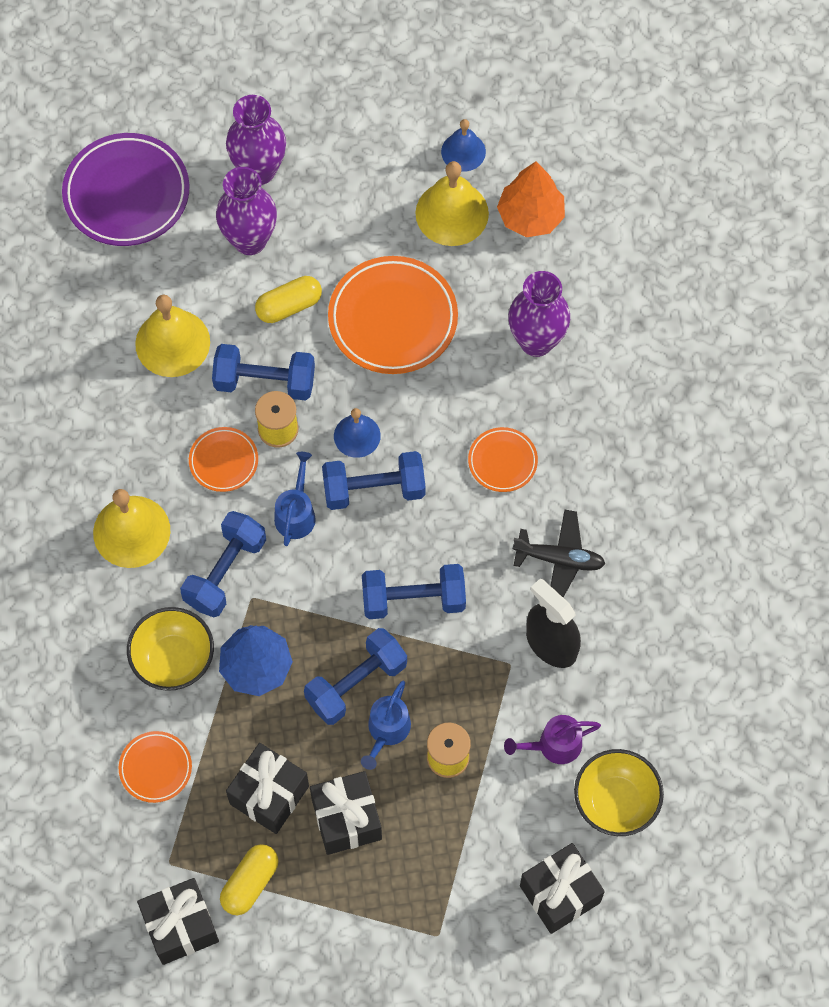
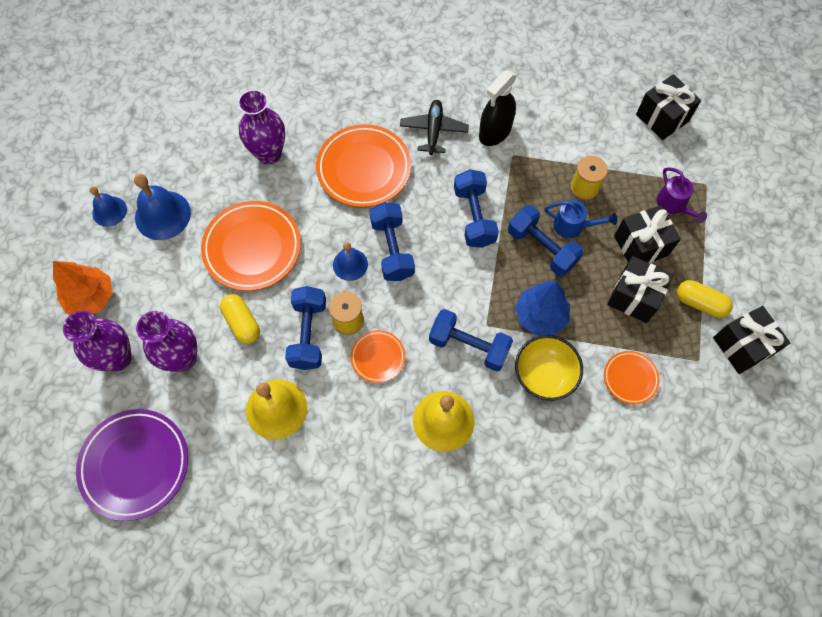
camera: 95 degrees left, 0 degrees up
blue watering can [274,452,316,546] -> none
yellow bell [416,161,489,246] -> blue bell [134,174,191,240]
orange plate [468,427,538,492] -> orange plate [316,124,411,207], size x1.91
orange tree [497,161,565,237] -> orange tree moved to [53,261,113,315]
purple watering can [504,715,601,764] -> purple watering can moved to [657,167,707,223]
yellow bowl [574,749,664,836] -> none

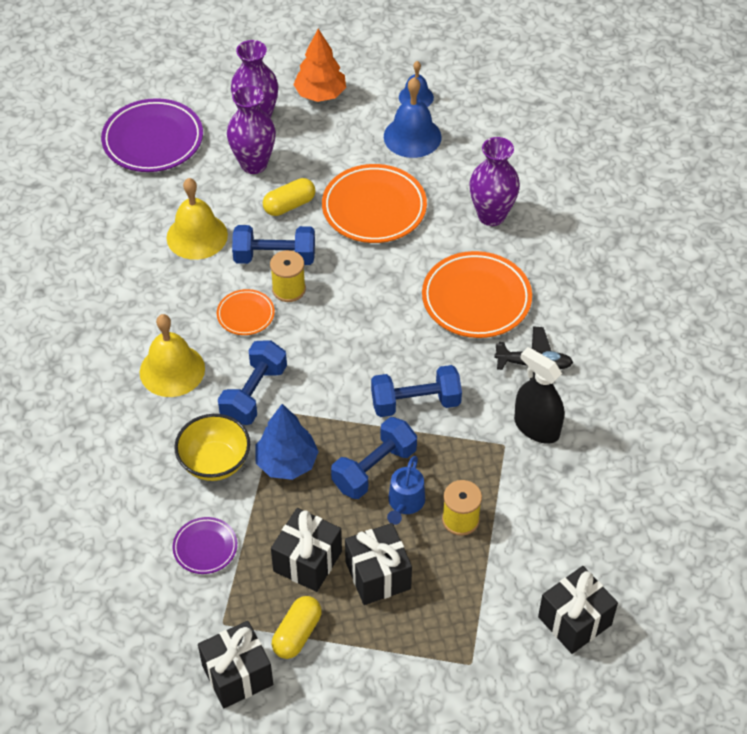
camera: 90 degrees right, 15 degrees down
blue bell [333,242,368,281] -> none
blue dumbbell [370,202,415,281] -> none
orange plate [604,351,660,404] -> purple plate [173,517,237,574]
purple watering can [657,167,707,223] -> none

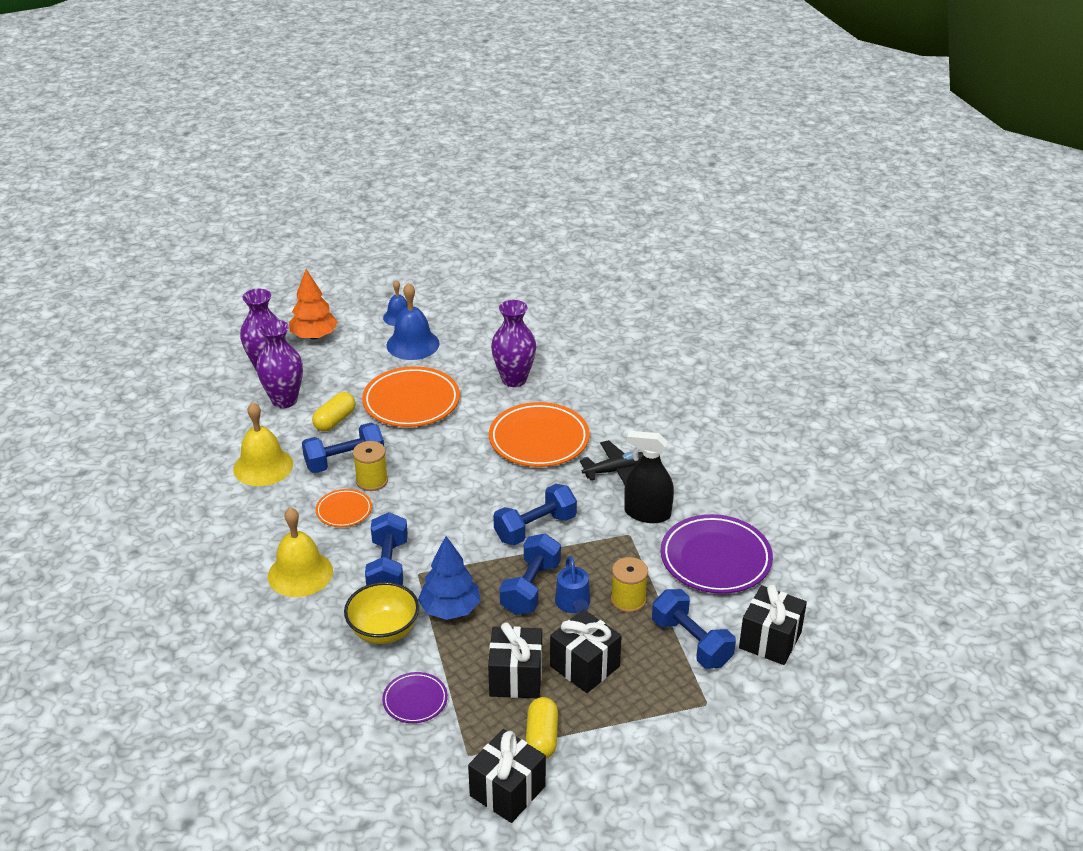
camera: 25 degrees left, 15 degrees down
purple plate [101,98,203,172] -> purple plate moved to [661,514,773,594]
none -> blue dumbbell [652,589,736,669]

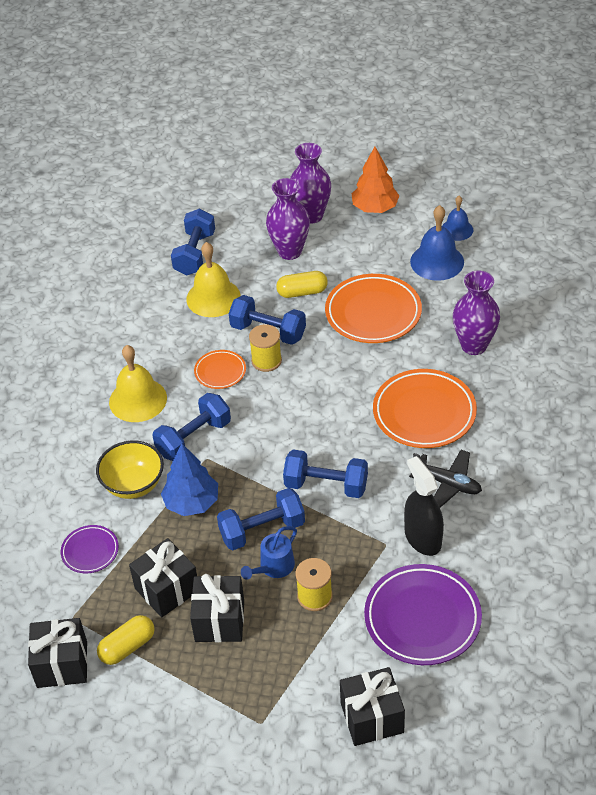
camera: 50 degrees right, 10 degrees up
blue dumbbell [652,589,736,669] -> blue dumbbell moved to [171,209,215,275]

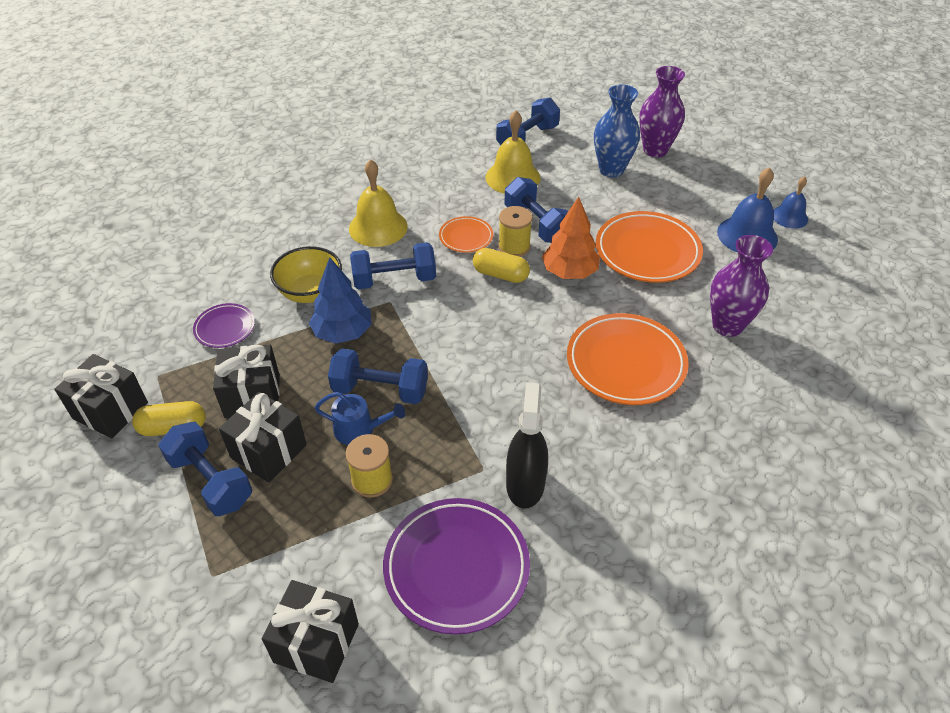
camera: 30 degrees right, 0 degrees up
blue watering can [241,526,297,580] -> blue watering can turned 150 degrees counterclockwise [315,392,405,445]
purple vase [266,178,310,260] -> blue vase [594,84,640,177]
yellow capsule [276,271,328,298] -> yellow capsule moved to [473,248,530,283]
blue dumbbell [283,449,368,498] -> blue dumbbell moved to [158,422,252,516]
orange tree [352,147,399,213] -> orange tree moved to [542,197,600,279]
black plane [409,450,482,508] -> none

